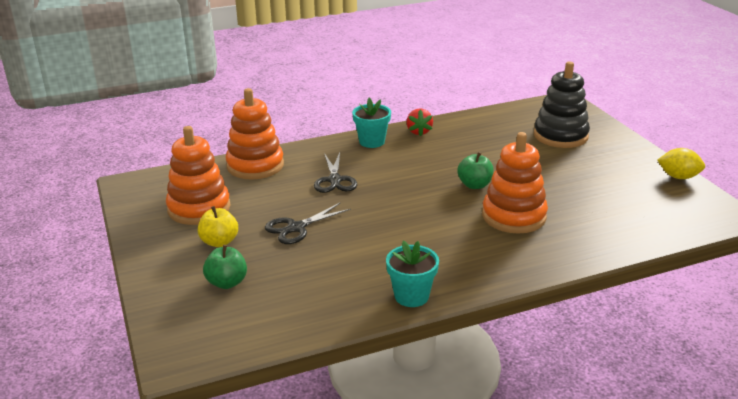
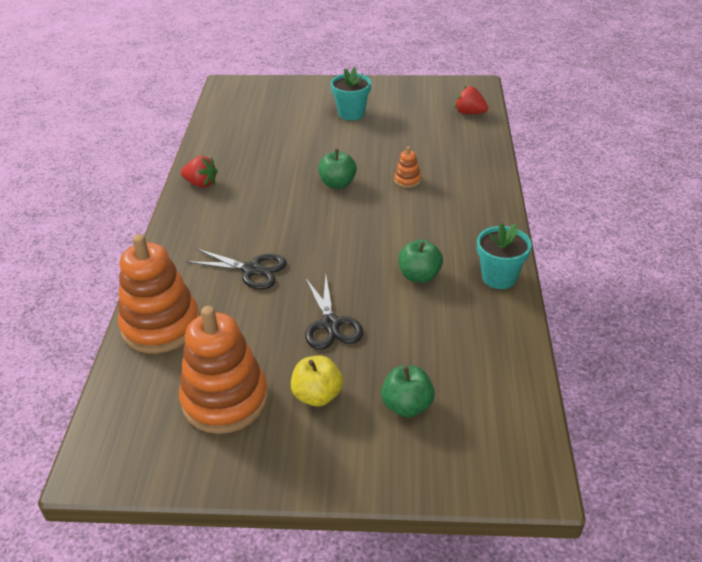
camera: 65 degrees left, 10 degrees up
turquoise flower pot [352,98,391,148] -> turquoise flower pot moved to [331,67,371,121]
orange stacking toy [482,132,548,234] -> orange stacking toy [394,146,421,188], size x0.42
black stacking toy [534,61,590,148] -> none
yellow lemon [657,148,705,179] -> none
none -> green apple [398,239,443,283]
none -> red strawberry [455,86,488,114]

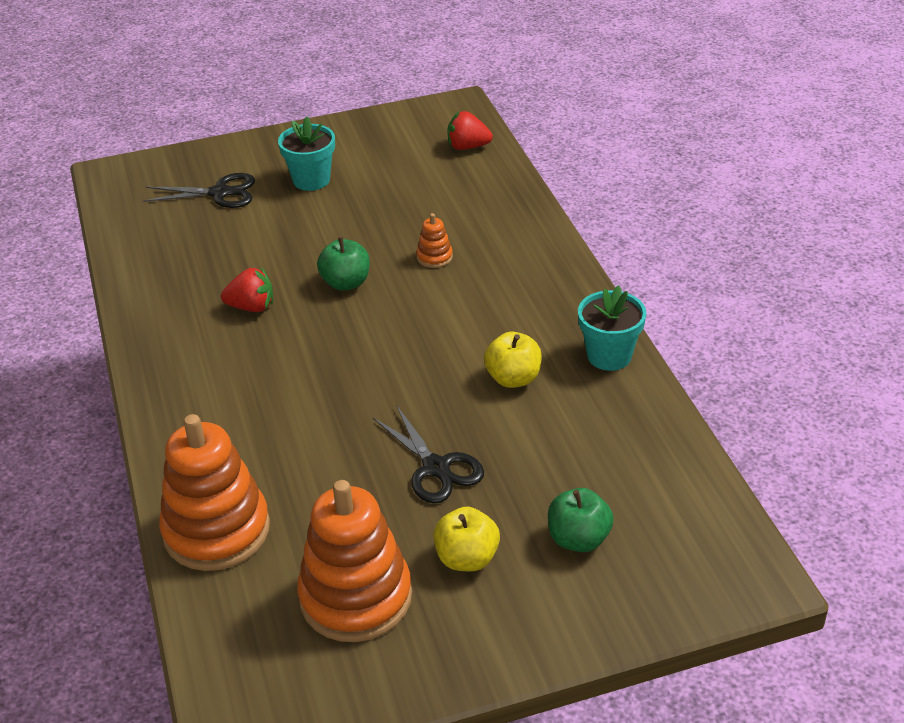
camera: 20 degrees left, 0 degrees up
red strawberry [181,156,218,188] -> red strawberry moved to [221,267,273,312]
black scissors [186,248,287,290] -> black scissors moved to [143,173,255,208]
green apple [398,239,443,283] -> yellow apple [484,332,542,388]

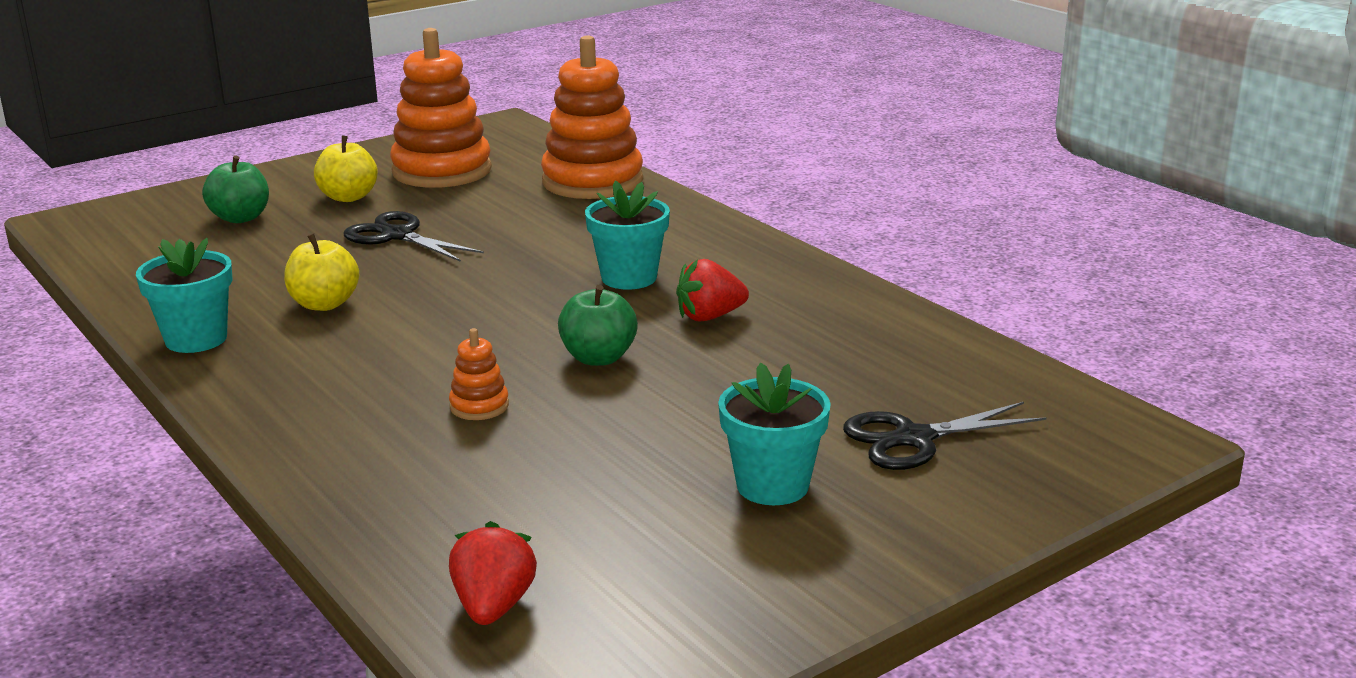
camera: 160 degrees right, 15 degrees down
red strawberry [447,111,493,150] -> red strawberry turned 75 degrees counterclockwise [449,521,537,625]
none -> turquoise flower pot [585,180,670,290]

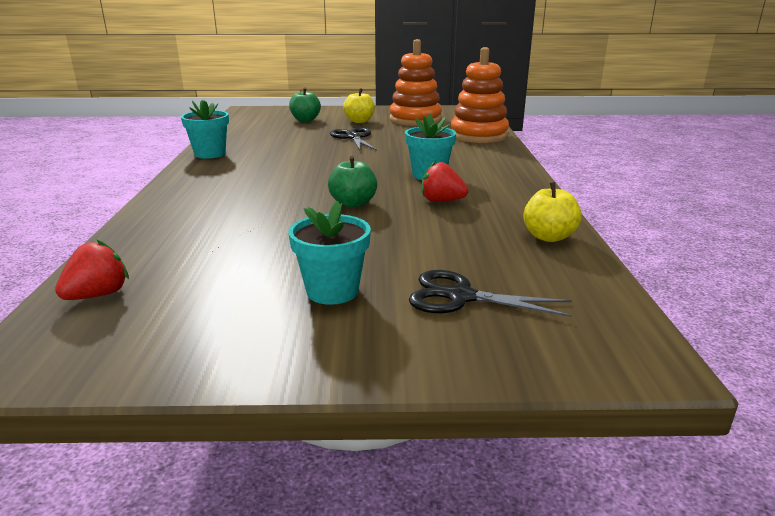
camera: 35 degrees right, 0 degrees up
yellow apple [284,233,359,311] -> yellow apple moved to [523,182,582,242]
orange stacking toy [449,328,509,420] -> none

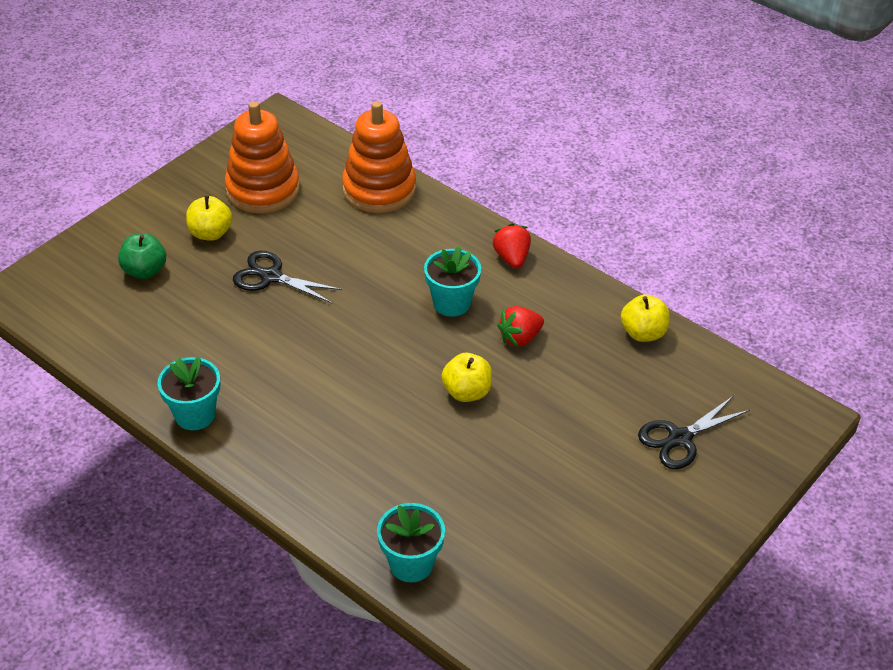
camera: 50 degrees left, 20 degrees up
red strawberry [55,239,129,300] -> red strawberry moved to [493,223,531,268]
turquoise flower pot [288,201,371,305] -> turquoise flower pot moved to [377,503,445,582]
green apple [328,156,377,207] -> yellow apple [442,353,492,402]

